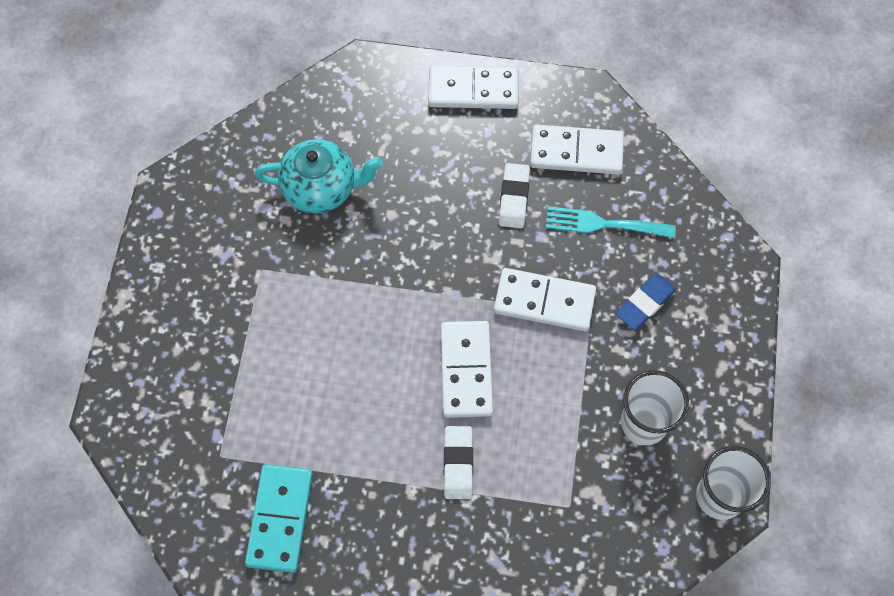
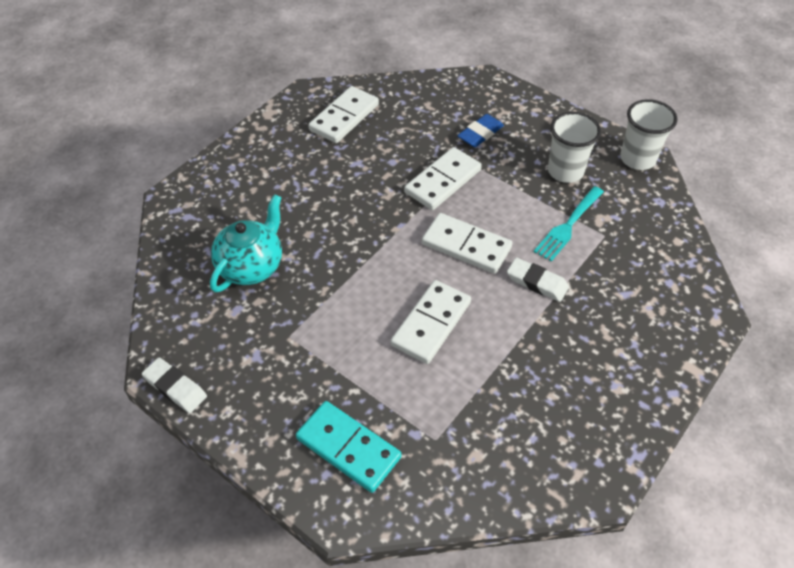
camera: 60 degrees left, 15 degrees down
turquoise domino [245,464,313,573] -> turquoise domino moved to [296,401,401,493]
white domino [428,65,519,109] -> white domino moved to [390,280,471,364]
white eraser [499,163,530,228] -> white eraser moved to [142,357,207,413]
turquoise fork [546,206,676,238] -> turquoise fork moved to [534,186,604,262]
blue eraser [616,274,676,330] -> blue eraser turned 60 degrees clockwise [457,114,504,147]

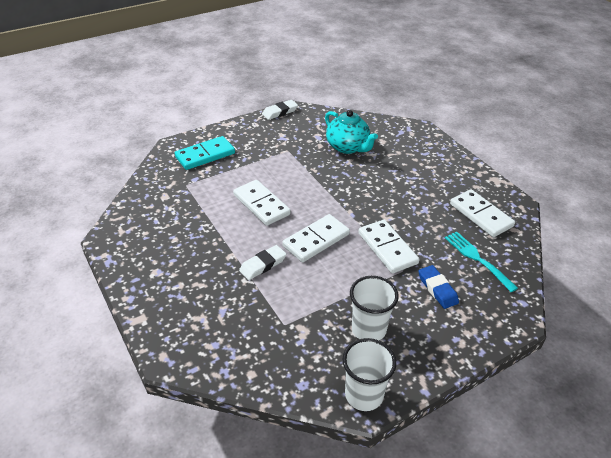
camera: 110 degrees right, 10 degrees down
turquoise fork [534,186,604,262] -> turquoise fork moved to [445,232,518,292]

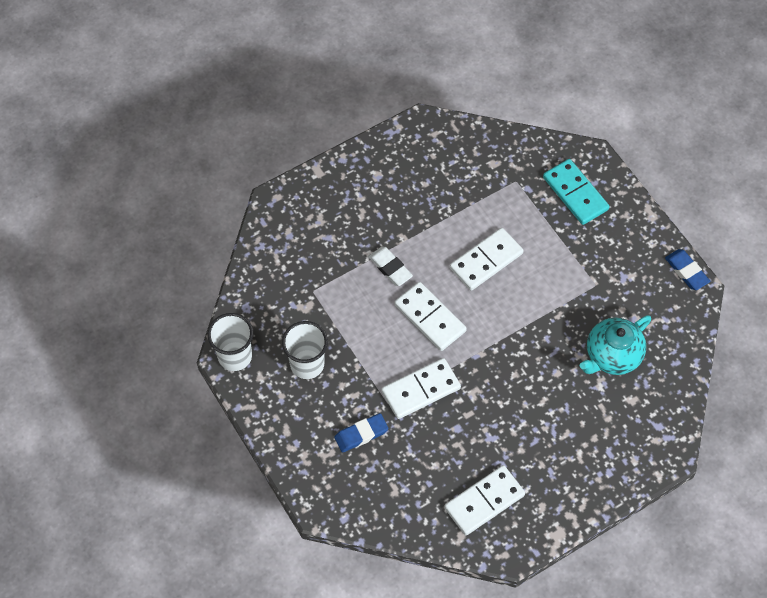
camera: 90 degrees right, 20 degrees up
white eraser [262,100,298,120] -> blue eraser [665,249,710,290]
turquoise fork [445,232,518,292] -> none

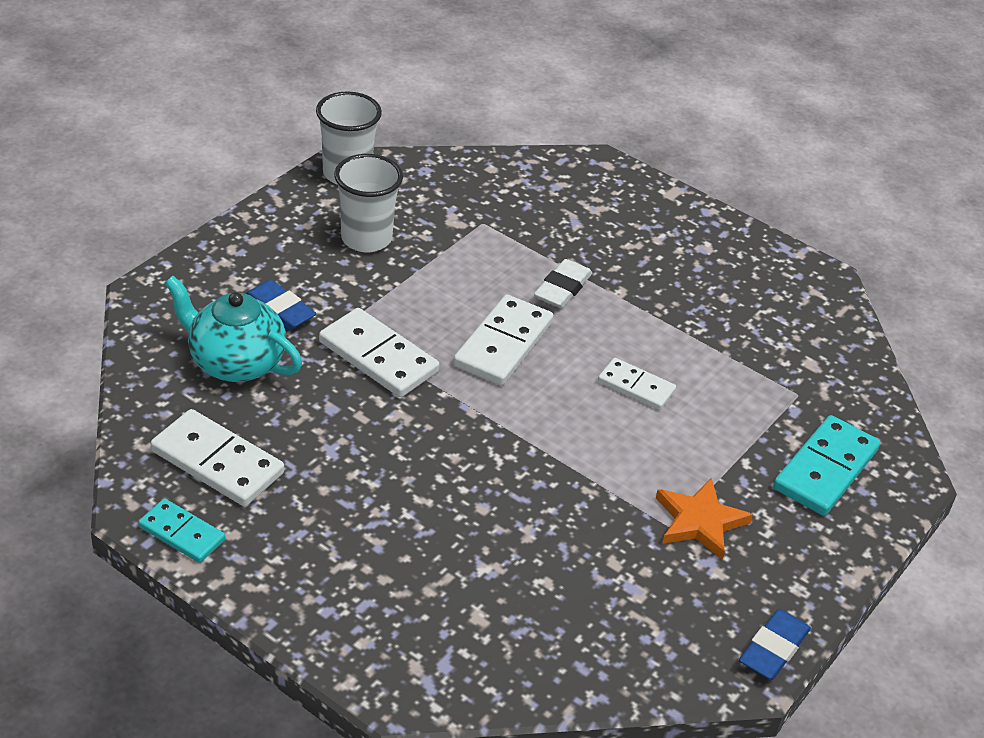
camera: 65 degrees right, 20 degrees down
white domino [450,228,524,291] -> white domino [598,358,676,410], size x0.62
turquoise teapot [580,315,651,375] -> turquoise teapot moved to [165,276,302,382]
none -> turquoise domino [138,499,225,563]
none -> orange star [656,478,753,560]

